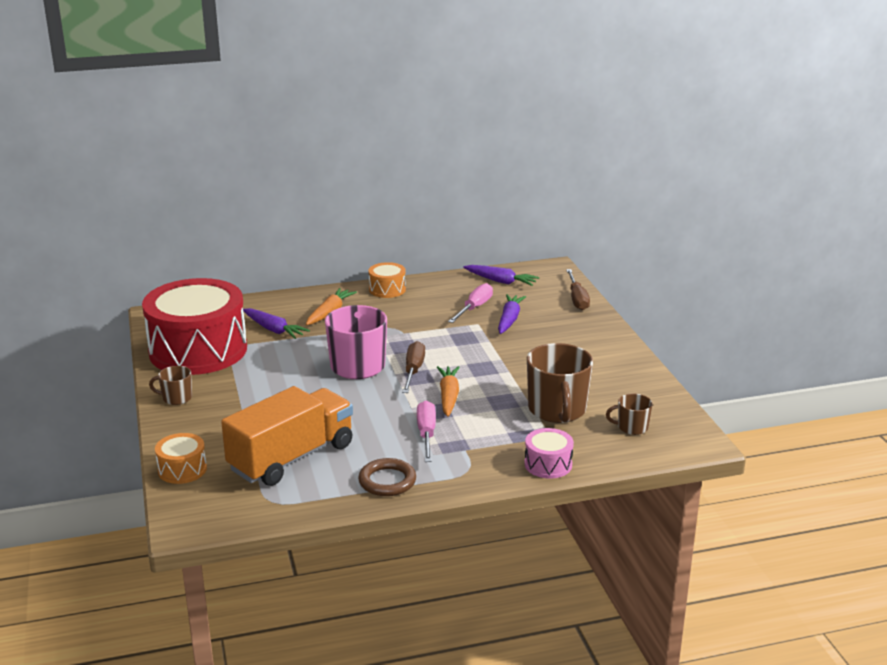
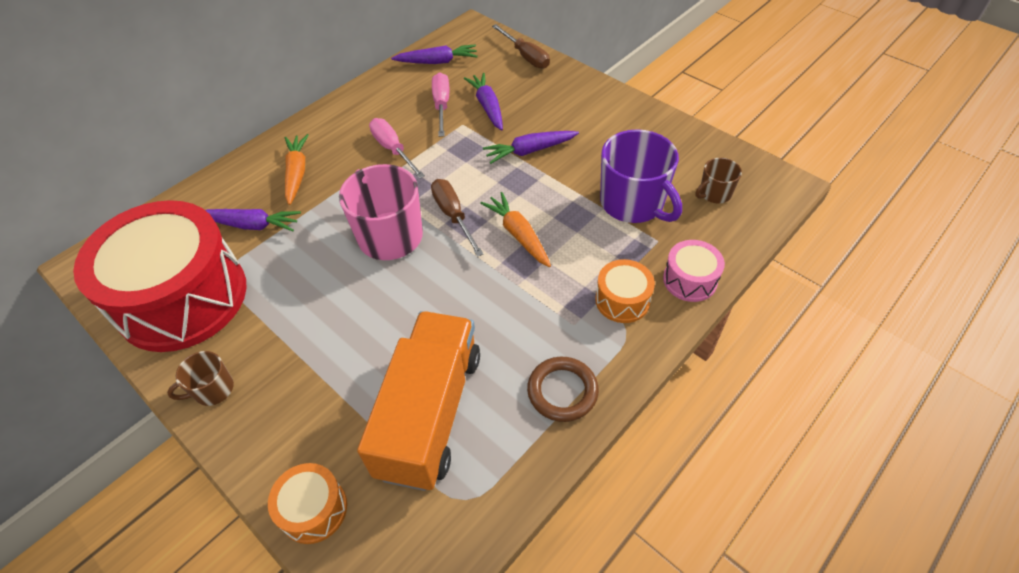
camera: 30 degrees left, 25 degrees up
orange drum [369,262,406,298] -> orange drum moved to [595,259,655,323]
pink screwdriver [417,401,436,462] -> pink screwdriver moved to [369,118,425,179]
brown mug [527,343,593,423] -> purple mug [600,129,682,223]
none -> purple carrot [483,131,579,164]

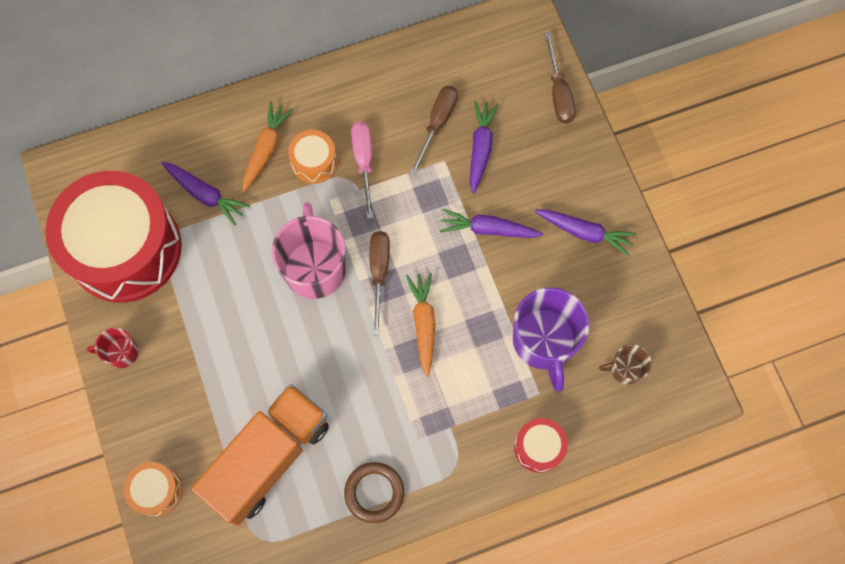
camera: 25 degrees right, 20 degrees up
brown mug [167,351,234,406] -> red mug [87,328,138,368]
purple carrot [391,45,478,64] -> purple carrot moved to [534,209,636,256]
pink screwdriver [432,72,449,137] -> brown screwdriver [410,86,458,175]
orange drum [595,259,655,323] -> orange drum moved to [288,130,337,184]
pink drum [663,240,725,302] -> red drum [514,418,568,473]

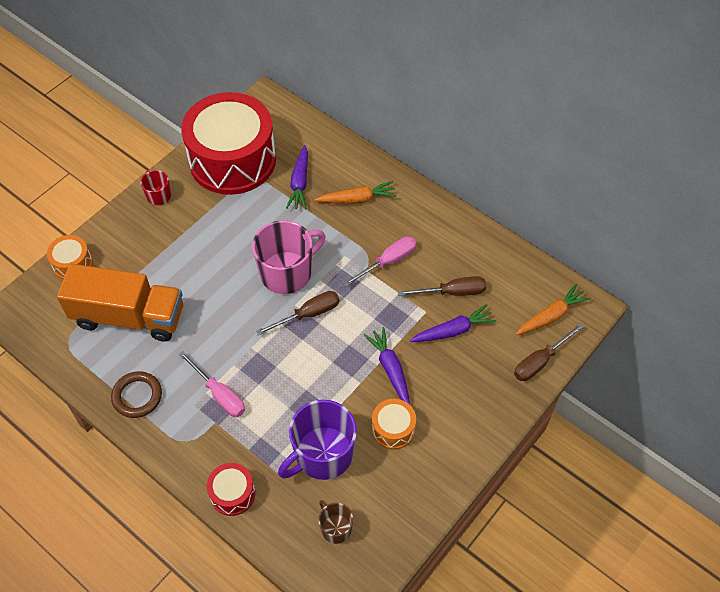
camera: 60 degrees right, 15 degrees down
orange drum [288,130,337,184] -> orange drum moved to [372,399,416,450]
orange carrot [406,273,436,377] -> orange carrot moved to [516,284,591,335]
purple carrot [534,209,636,256] -> none
none -> pink screwdriver [179,351,245,417]

